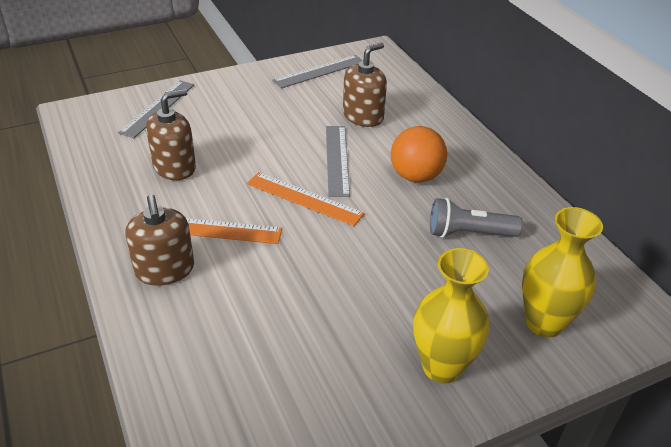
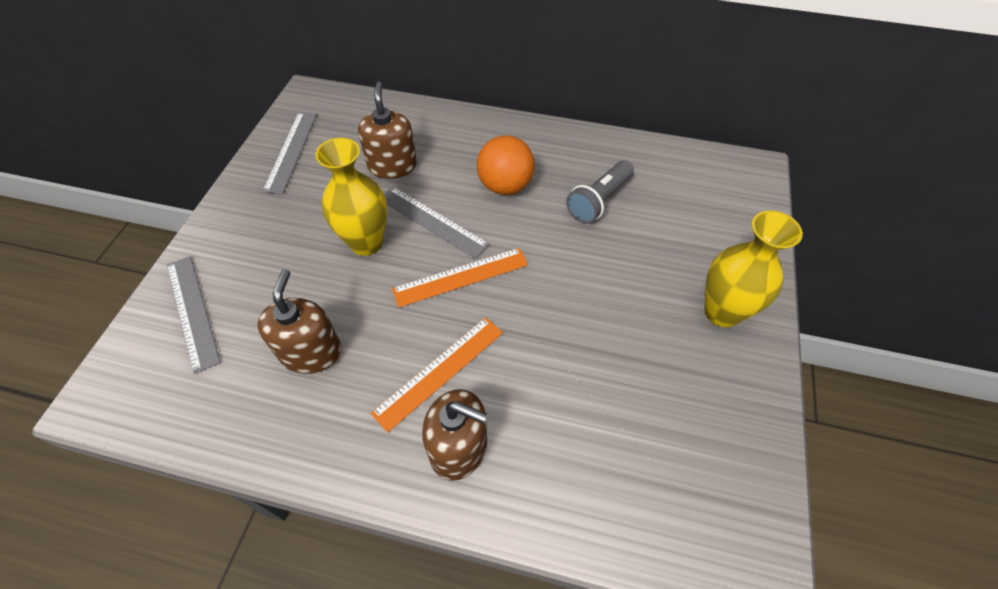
camera: 50 degrees left, 15 degrees up
yellow vase [522,207,603,338] -> yellow vase moved to [315,138,387,256]

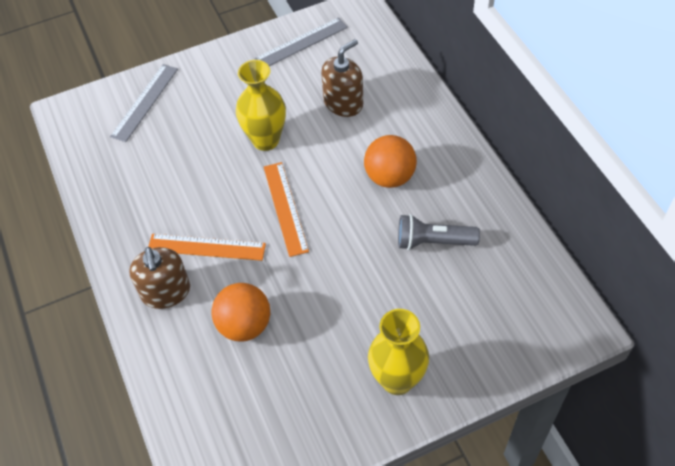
camera: 55 degrees right, 0 degrees up
brown soap dispenser [257,269,341,374] -> none
grey ruler [384,186,489,259] -> none
orange ruler [392,248,528,307] -> orange ruler turned 45 degrees clockwise [264,162,309,257]
none -> orange ball [212,283,270,342]

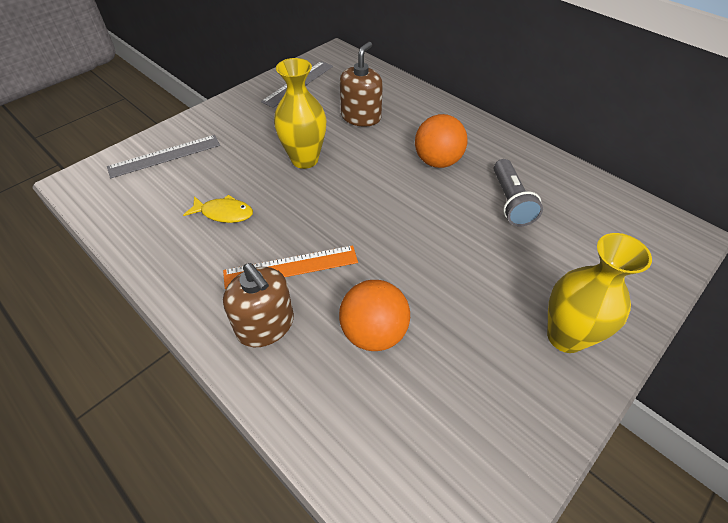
camera: 25 degrees left, 5 degrees down
grey ruler [110,64,178,142] -> grey ruler turned 60 degrees clockwise [107,135,220,178]
orange ruler [264,162,309,257] -> none
grey flashlight [398,214,480,250] -> grey flashlight turned 75 degrees counterclockwise [493,159,543,226]
none -> yellow fish [183,194,253,223]

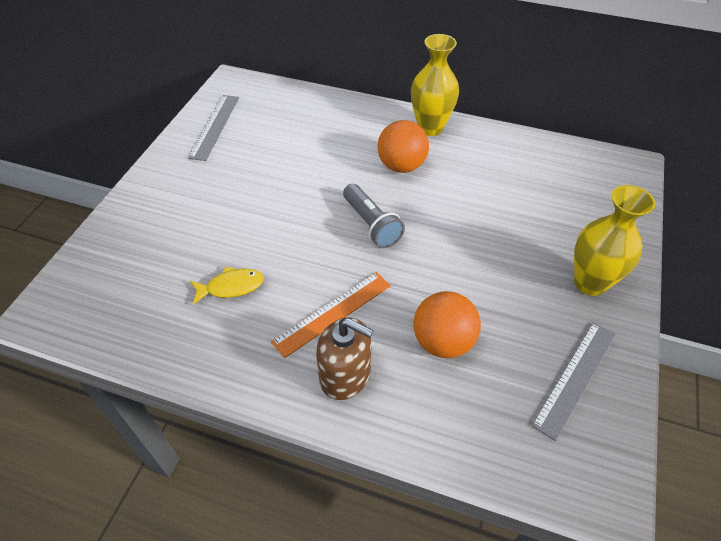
camera: 25 degrees left, 0 degrees up
grey ruler [107,135,220,178] -> grey ruler moved to [531,322,616,441]
yellow vase [274,58,326,169] -> yellow vase moved to [411,34,459,136]
brown soap dispenser [340,42,383,127] -> none
grey flashlight [493,159,543,226] -> grey flashlight moved to [343,184,405,248]

